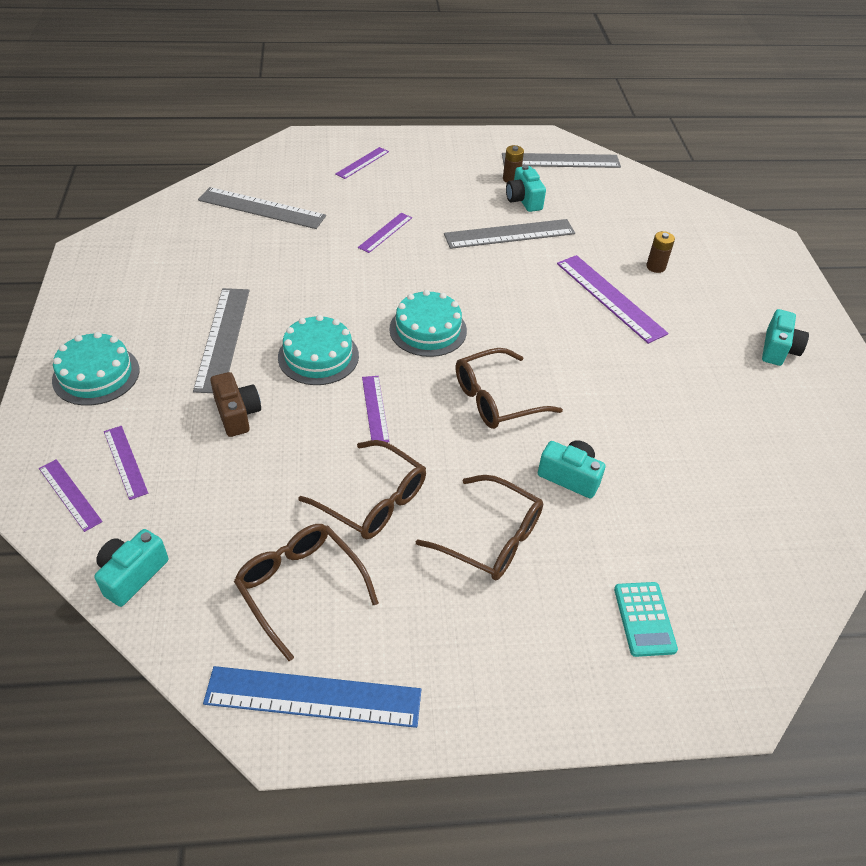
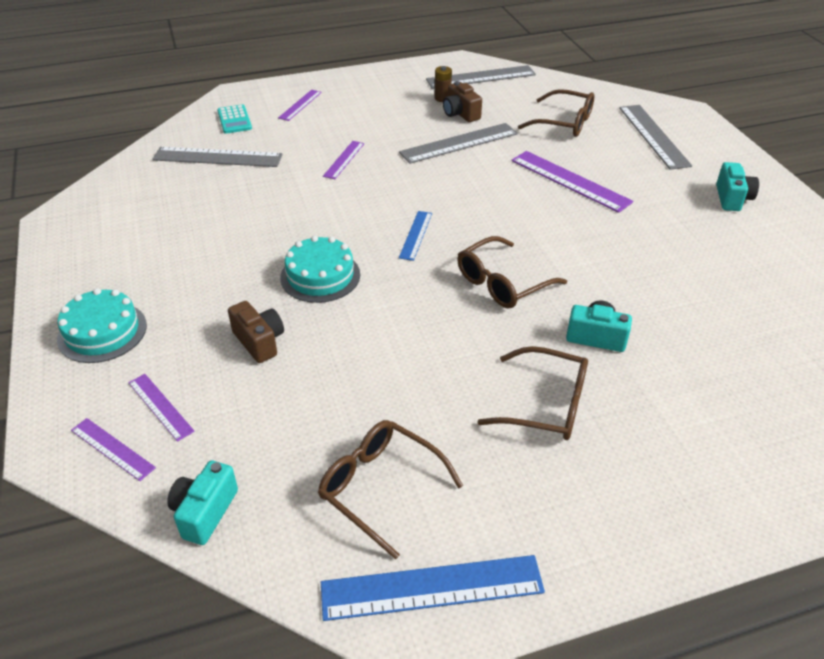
camera: 10 degrees left, 5 degrees down
grey ruler [193,288,249,393] -> grey ruler moved to [619,105,692,170]
brown glasses [298,440,426,539] -> brown glasses moved to [518,89,594,137]
purple ruler [362,376,390,442] -> none
turquoise cake [389,290,467,357] -> blue ruler [399,211,432,261]
turquoise camera [506,165,546,212] -> brown camera [443,81,482,122]
turquoise calculator [614,582,678,657] -> turquoise calculator moved to [217,104,252,134]
brown battery [646,231,675,273] -> none

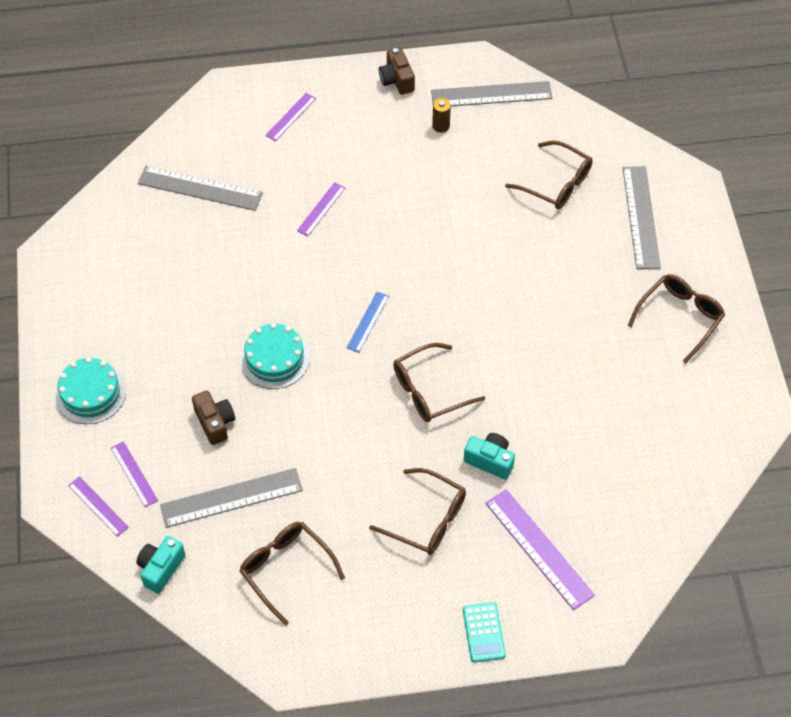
camera: 10 degrees right, 15 degrees up
turquoise calculator [217,104,252,134] -> turquoise calculator moved to [463,602,506,663]
blue ruler [321,555,545,621] -> none
grey ruler [399,123,518,164] -> grey ruler moved to [160,468,303,528]
brown camera [443,81,482,122] -> brown camera moved to [379,47,415,95]
purple ruler [511,151,633,213] -> purple ruler moved to [485,489,595,610]
turquoise camera [716,162,759,211] -> brown glasses [628,274,725,363]

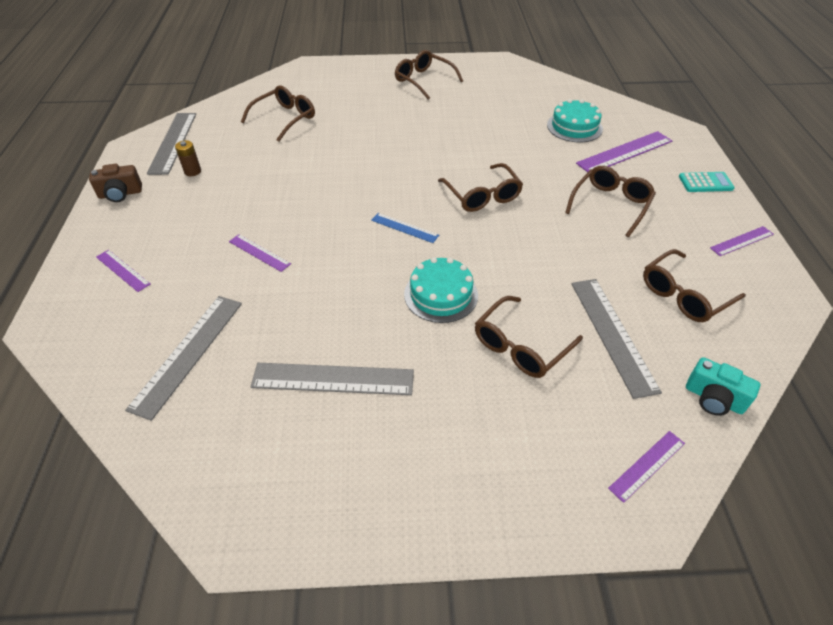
camera: 85 degrees left, 10 degrees down
turquoise cake [55,357,126,424] -> turquoise cake moved to [547,99,603,142]
purple ruler [111,441,158,507] -> purple ruler moved to [710,226,774,256]
brown camera [192,390,235,445] -> brown glasses [475,296,583,378]
turquoise camera [464,433,515,480] -> none
grey ruler [623,166,661,269] -> grey ruler moved to [250,363,414,395]

